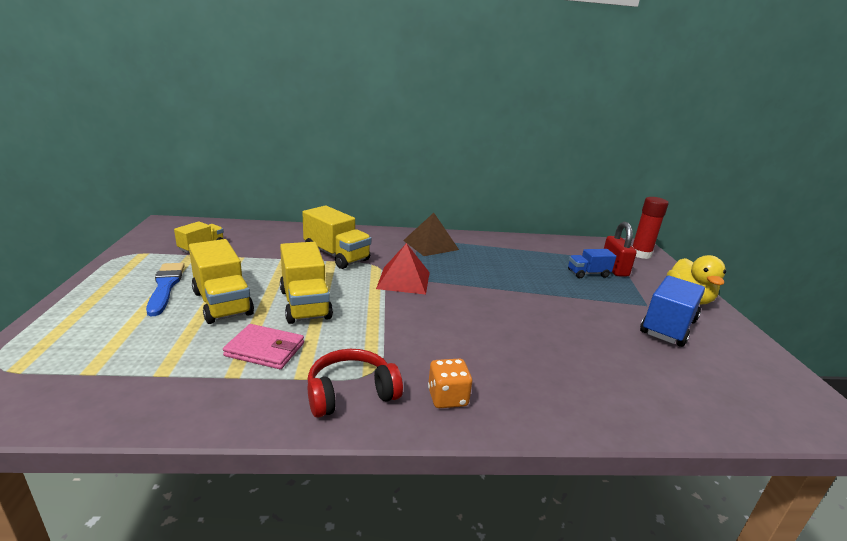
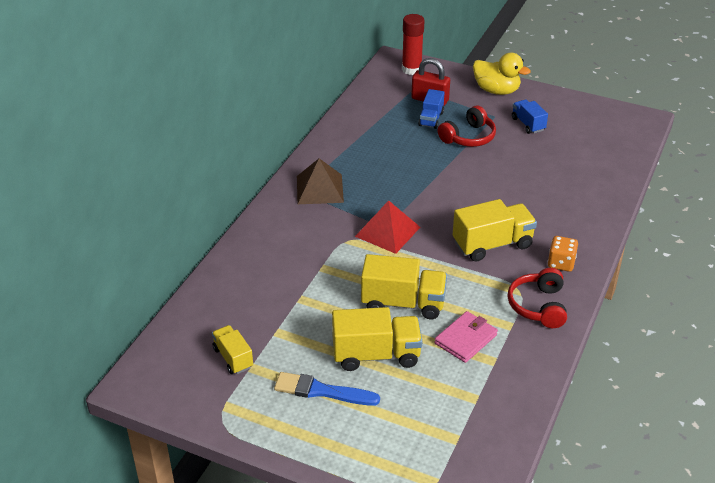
camera: 60 degrees left, 15 degrees up
yellow truck [302,206,371,269] -> yellow truck moved to [453,199,537,262]
blue truck [640,275,705,347] -> blue truck [512,99,548,134], size x0.59
none -> red headphones [438,105,496,147]

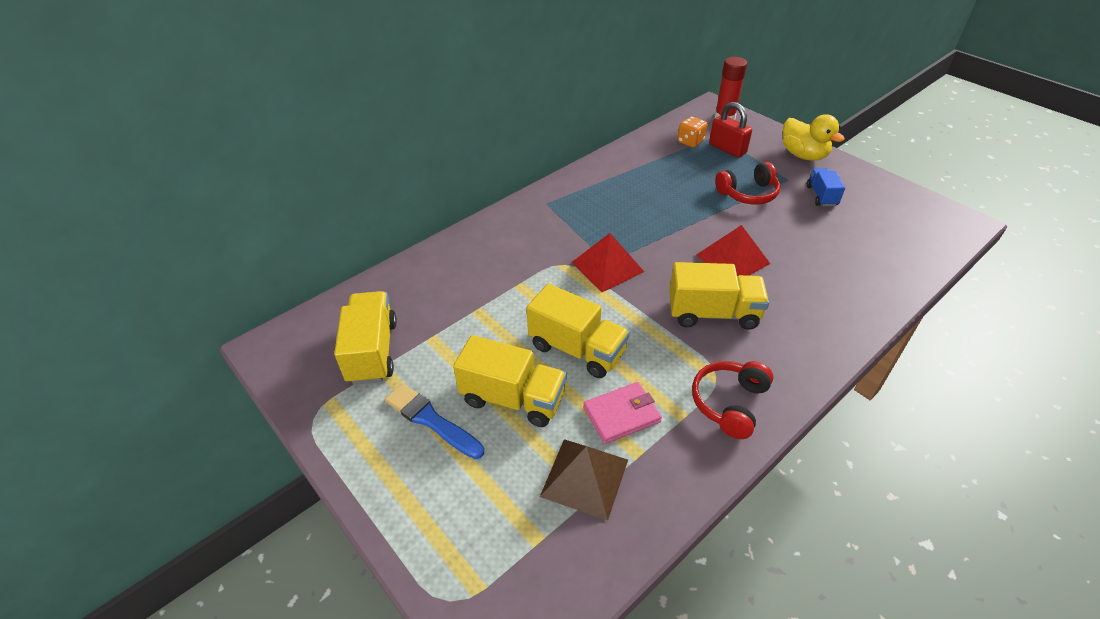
camera: 25 degrees right, 5 degrees up
yellow truck [212,325,253,374] -> yellow truck [334,291,397,385], size x1.70
brown pyramid [297,158,344,204] -> brown pyramid moved to [540,439,628,520]
blue truck [418,89,444,129] -> none
orange dice [548,236,578,272] -> orange dice moved to [677,116,708,148]
none -> red pyramid [696,225,770,276]

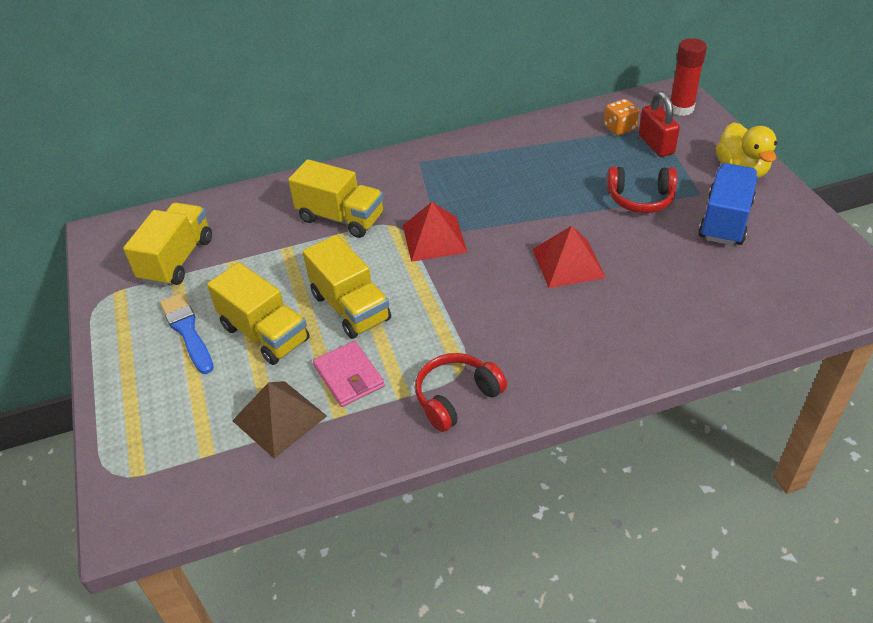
camera: 25 degrees right, 0 degrees up
pink wallet [583,382,662,444] -> pink wallet turned 60 degrees clockwise [313,341,385,407]
yellow truck [669,262,769,330] -> yellow truck moved to [288,159,384,238]
blue truck [807,168,845,206] -> blue truck [698,163,757,246], size x1.70

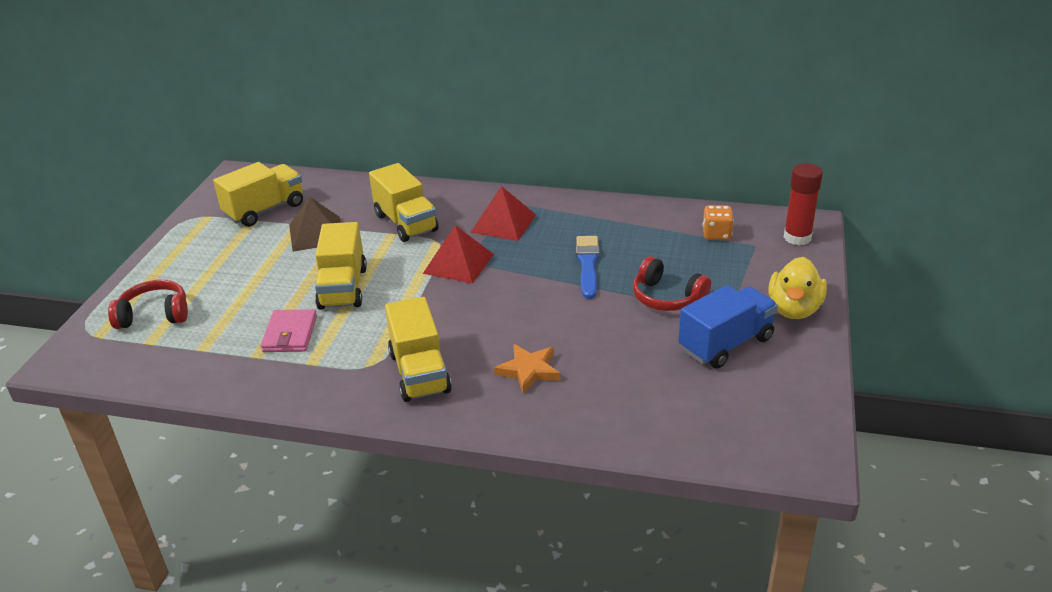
camera: 30 degrees right, 10 degrees down
blue brush [160,293,214,374] -> blue brush moved to [576,236,600,299]
yellow truck [207,262,310,365] -> yellow truck moved to [385,297,452,402]
brown pyramid [232,381,327,459] -> brown pyramid moved to [289,197,341,252]
red headphones [415,353,507,432] -> red headphones moved to [108,280,188,329]
red pyramid [532,226,606,288] -> red pyramid moved to [470,186,536,241]
red padlock [639,91,680,157] -> none
none -> orange star [494,344,560,394]

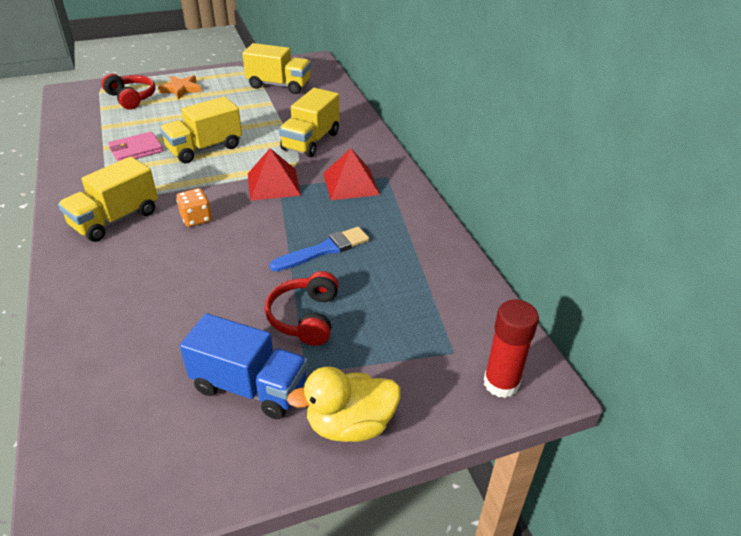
camera: 55 degrees right, 5 degrees up
brown pyramid [289,197,341,252] -> none
orange star [494,344,560,394] -> orange star moved to [158,75,202,99]
orange dice [703,205,734,240] -> orange dice moved to [176,188,212,227]

